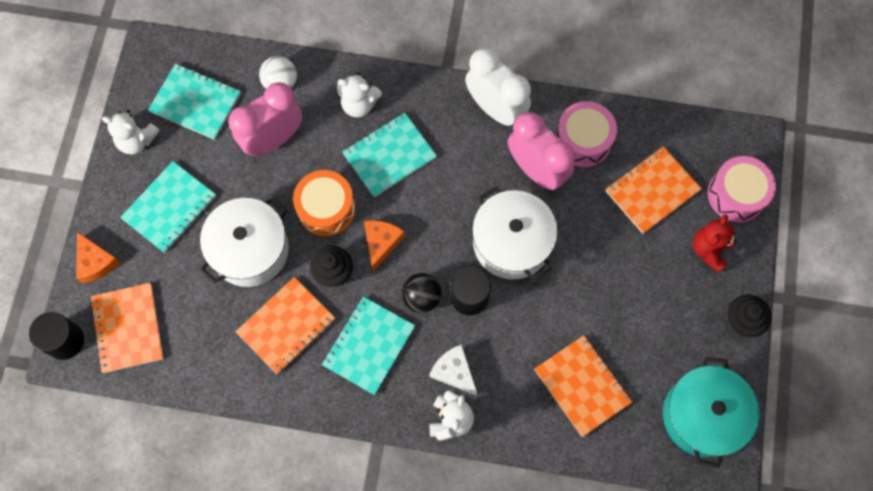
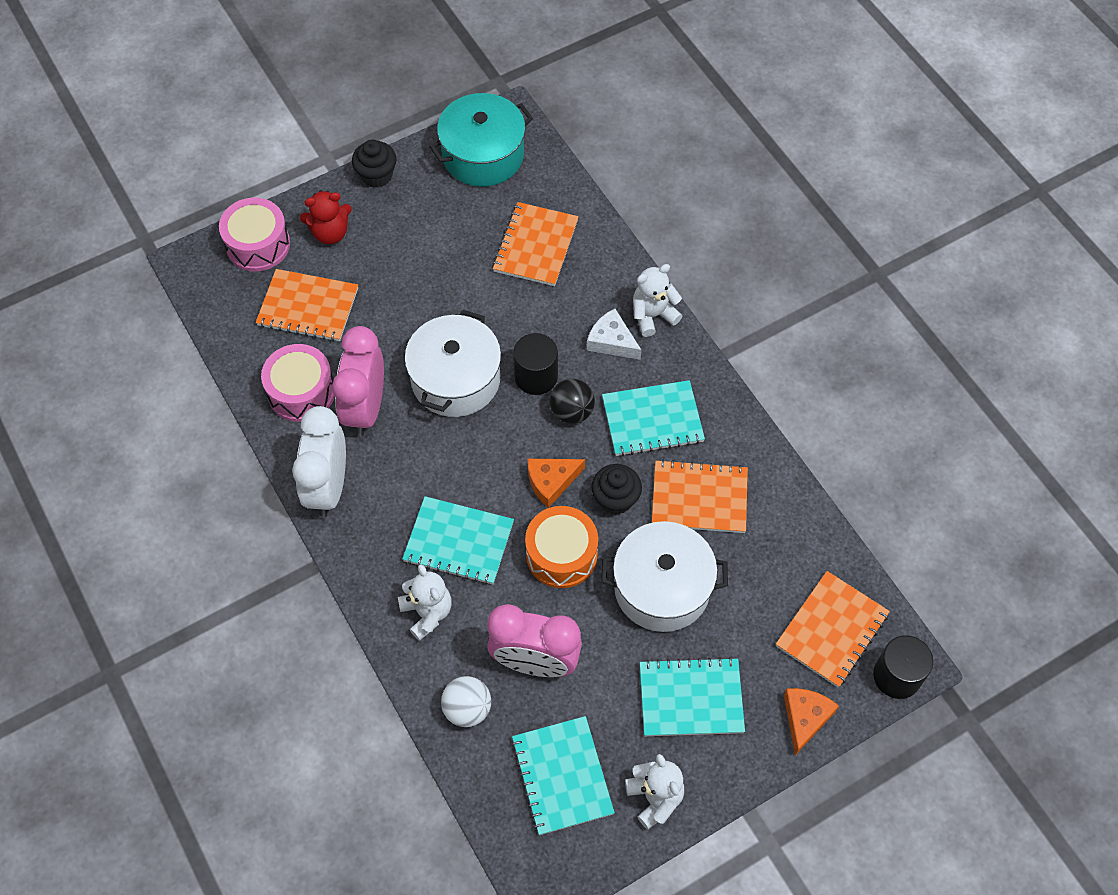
camera: 130 degrees left, 10 degrees down
white cheese [429,344,477,395] -> white cheese turned 120 degrees clockwise [587,309,641,360]

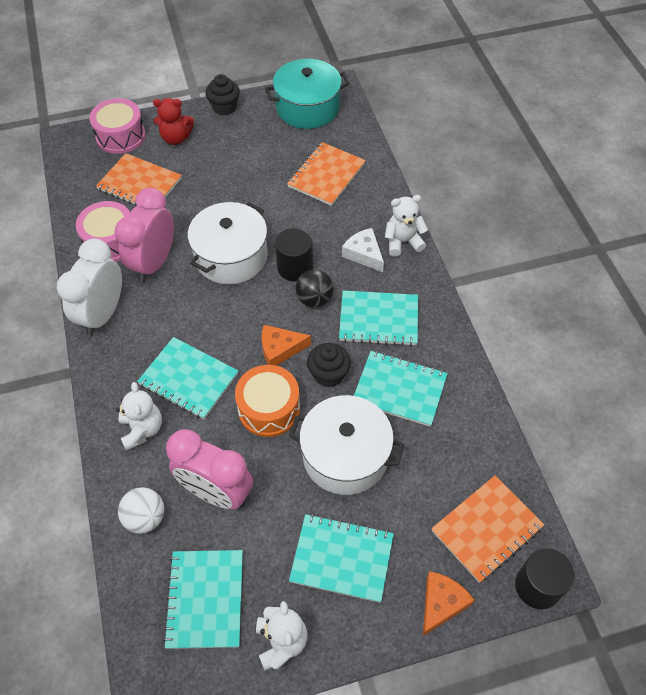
camera: 15 degrees right, 5 degrees down
orange notebook [652,459,748,533] -> turquoise notebook [354,351,448,427]

